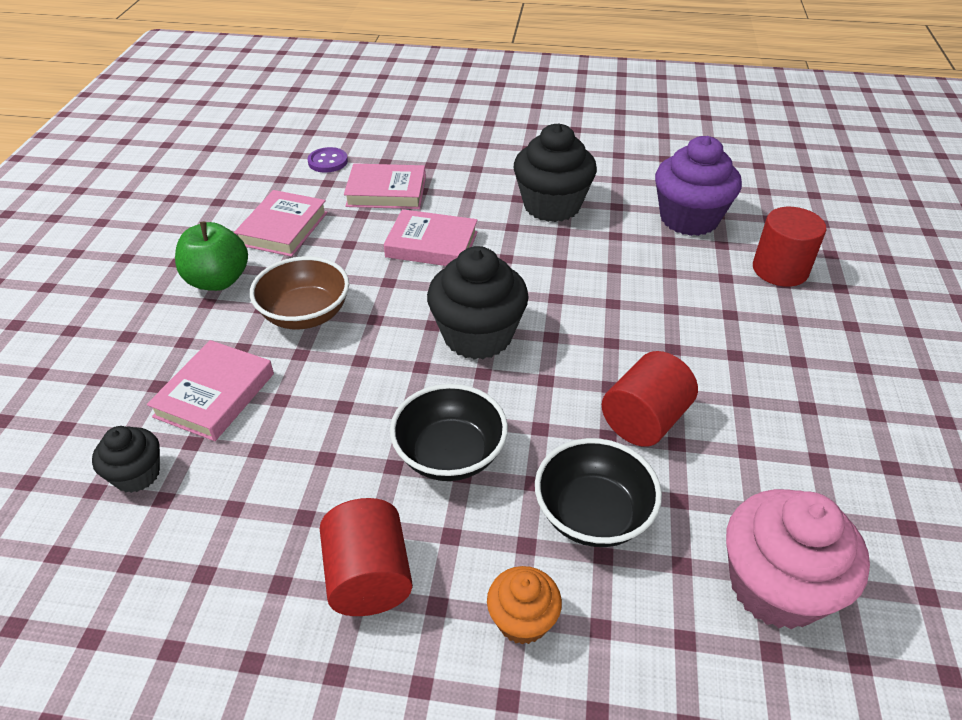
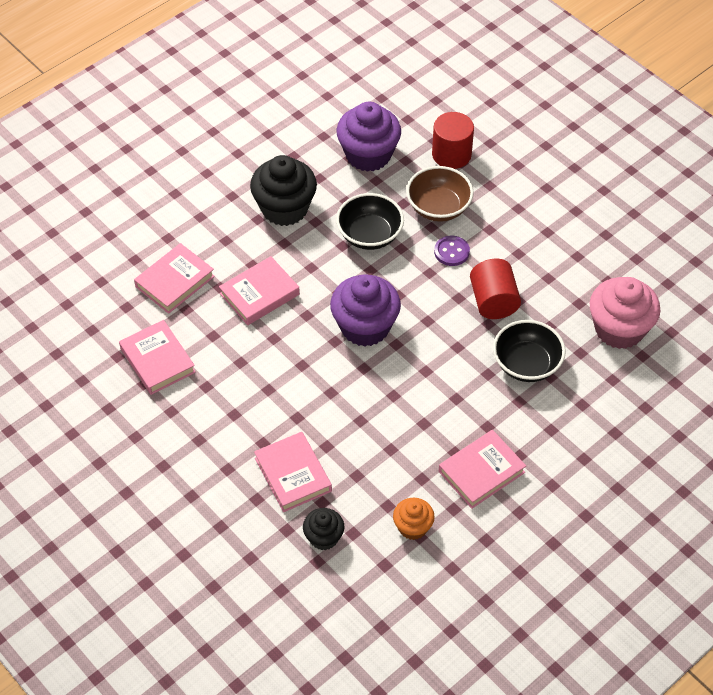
camera: 50 degrees left, 10 degrees up
green apple [175,222,248,291] -> none
brown bowl [250,256,349,329] -> brown bowl moved to [406,166,474,222]
purple button [307,147,348,173] -> purple button moved to [434,236,470,266]
red cylinder [320,498,413,616] -> pink book [439,430,526,509]
black bowl [390,384,508,481] -> black bowl moved to [336,193,404,250]
black cupcake [427,246,529,360] -> purple cupcake [330,274,401,347]
orange cupcake [487,566,562,645] -> orange cupcake moved to [393,498,435,540]

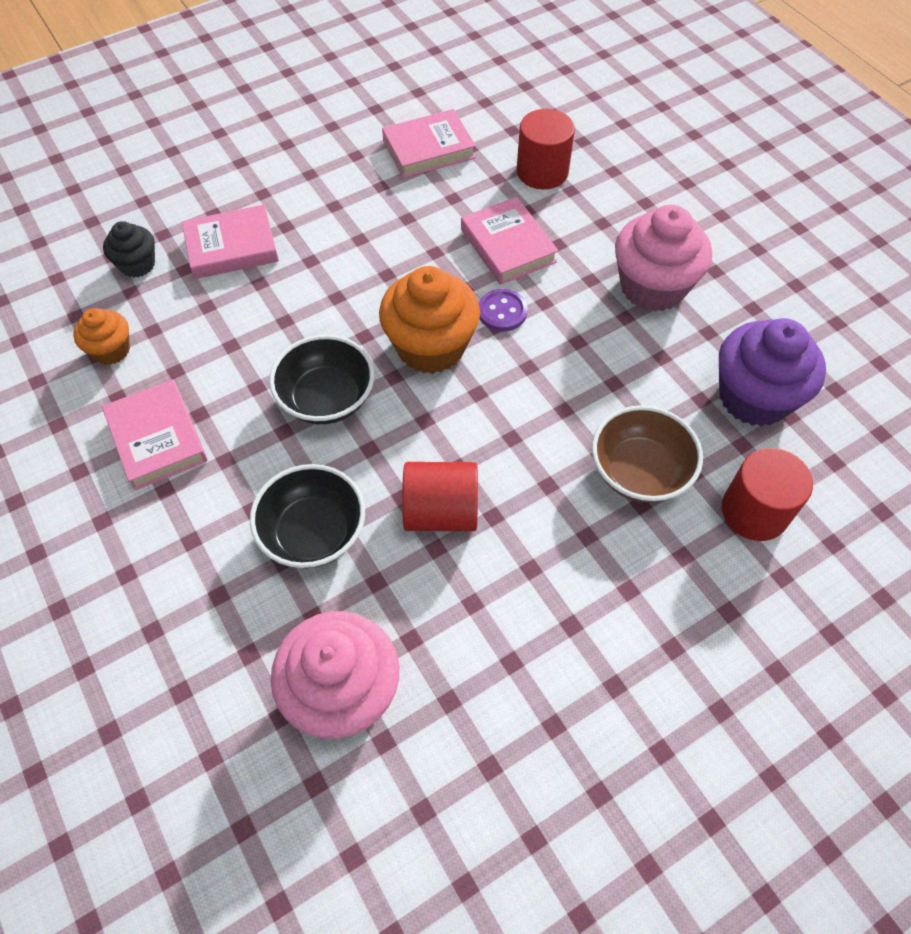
camera: 100 degrees right, 5 degrees up
pink book [134,243,215,314] -> red cylinder [517,109,575,189]
black cupcake [250,155,317,226] -> pink cupcake [615,205,712,312]
purple cupcake [330,274,401,347] -> orange cupcake [379,266,480,374]
black bowl [336,193,404,250] -> black bowl moved to [269,335,374,424]
purple button [434,236,470,266] -> purple button moved to [479,289,528,332]

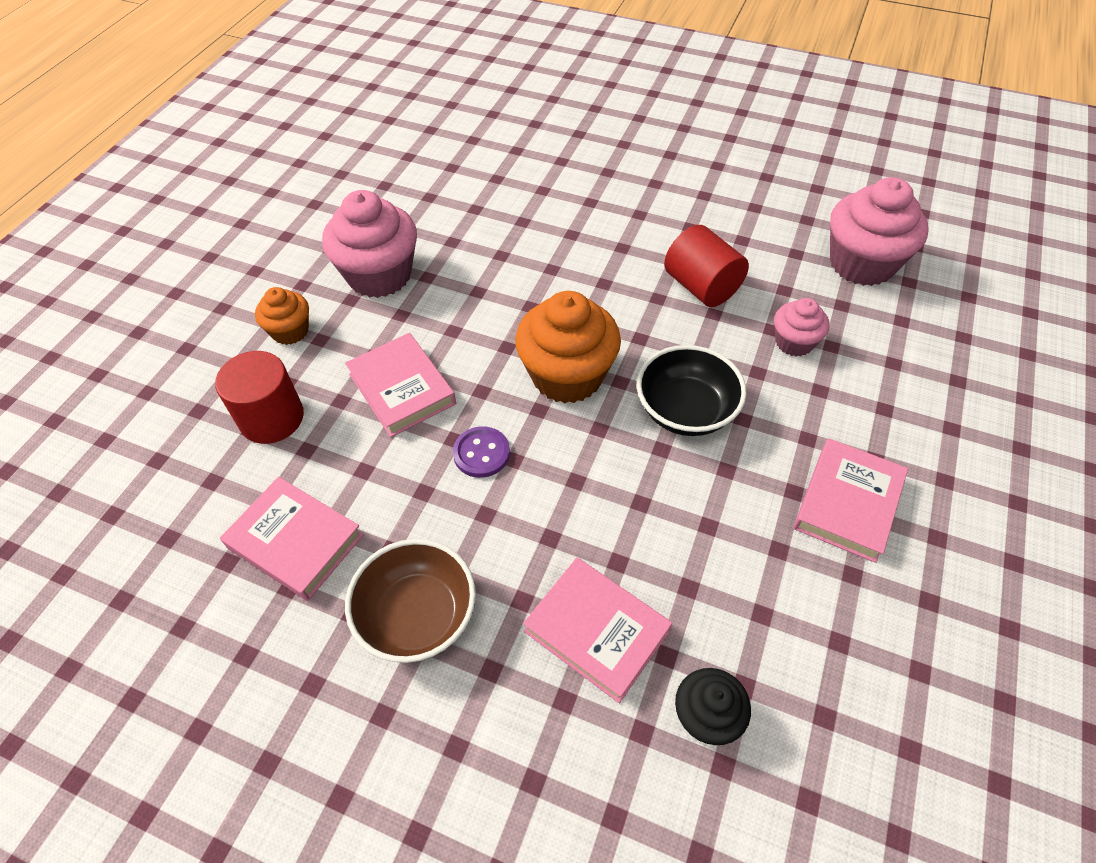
camera: 125 degrees left, 5 degrees down
orange cupcake [73,308,130,365] -> orange cupcake moved to [255,287,309,345]
black bowl [250,464,365,568] -> pink cupcake [774,298,829,357]
pink book [461,197,559,285] -> pink book turned 60 degrees counterclockwise [345,333,456,437]
purple button [479,289,528,332] -> purple button moved to [453,426,510,478]
brown bowl [592,405,703,503] -> brown bowl moved to [345,539,476,663]
purple cupcake [719,318,826,427] -> none
red cylinder [722,448,813,541] -> none

